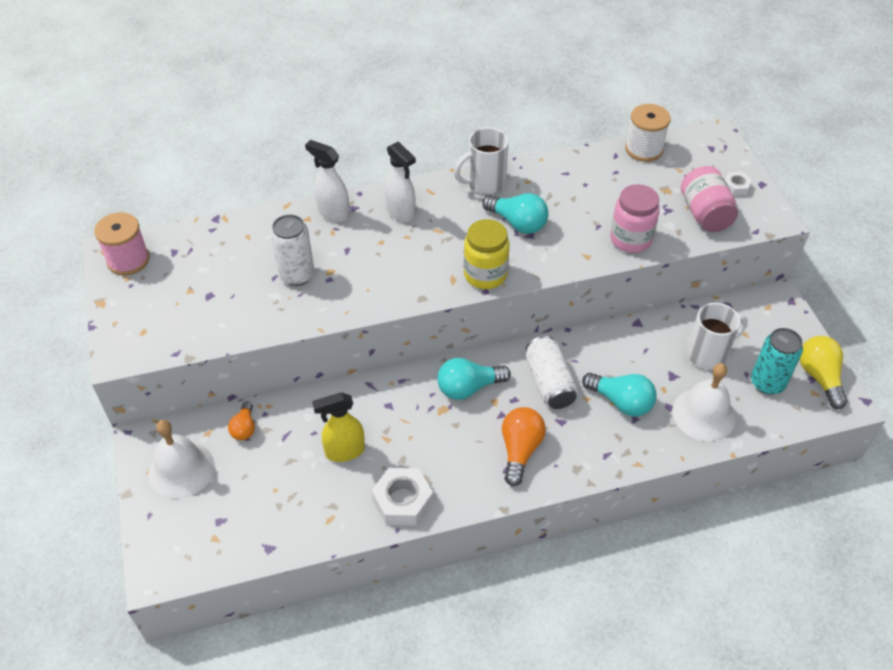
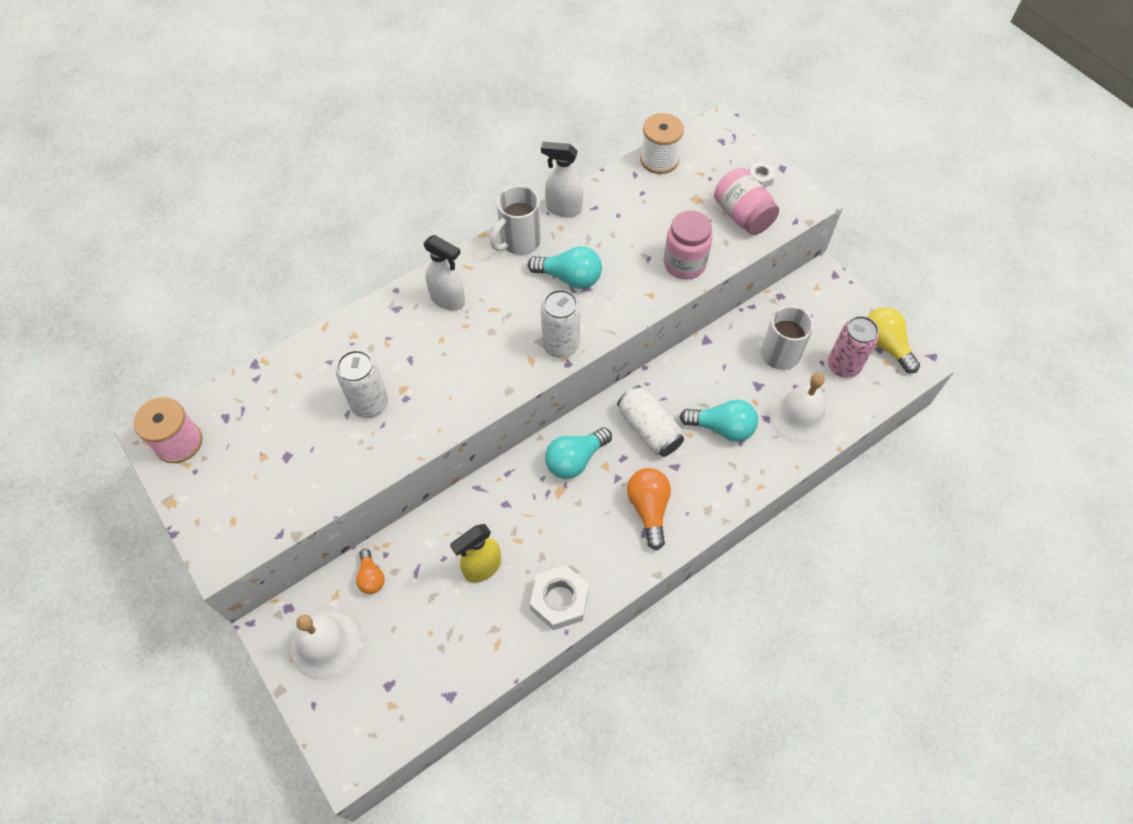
camera: 20 degrees left, 10 degrees up
white spray bottle [305,140,350,222] -> white spray bottle moved to [541,142,583,217]
yellow jar [464,219,510,289] -> white can [541,289,580,358]
turquoise can [751,328,803,395] -> pink can [828,316,879,378]

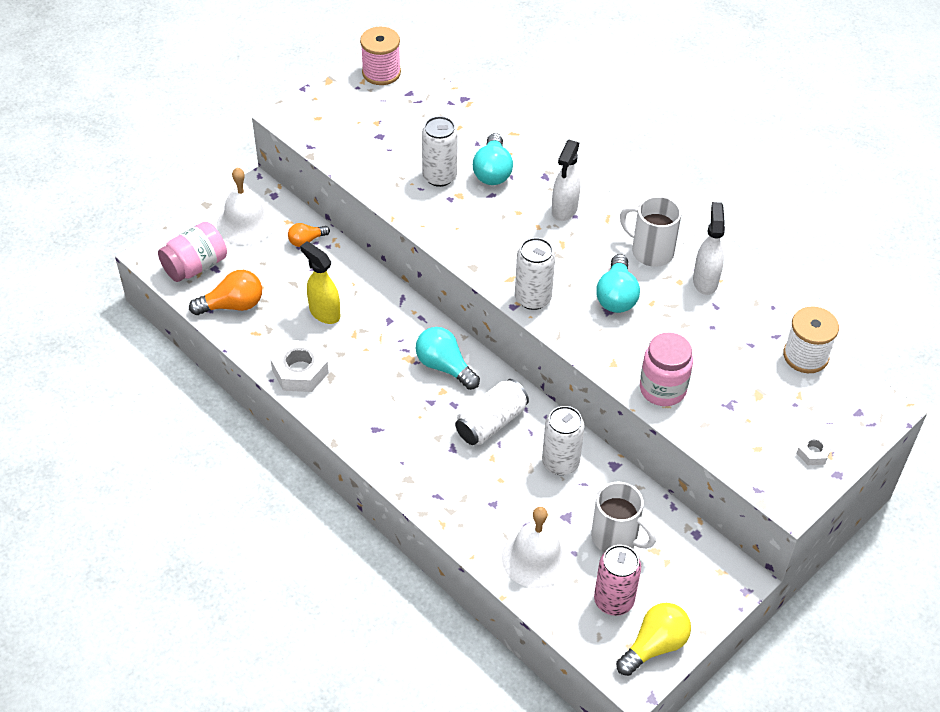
camera: 80 degrees right, 10 degrees down
orange light bulb [627,468,671,550] -> orange light bulb moved to [189,270,262,315]
turquoise light bulb [680,400,758,442] -> turquoise light bulb moved to [473,133,513,185]
pink jar [714,168,779,235] -> pink jar moved to [158,222,227,282]
none -> white can [542,406,584,475]

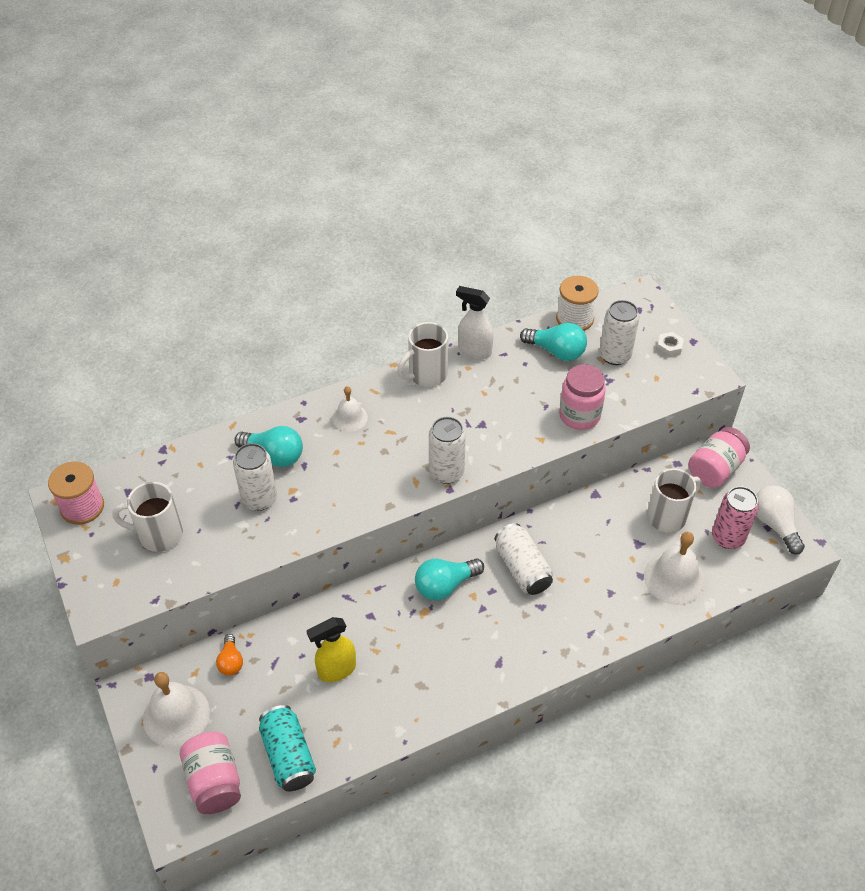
camera: 70 degrees left, 0 degrees up
orange light bulb [189,270,262,315] -> turquoise can [259,705,316,791]
white nut [270,340,329,392] -> none
white can [542,406,584,475] -> white can moved to [599,300,639,365]
white spray bottle [552,140,580,221] -> white bell [332,386,368,432]
turquoise light bulb [596,254,640,313] -> turquoise light bulb moved to [520,323,587,361]
yellow light bulb [616,603,691,676] -> white light bulb [756,485,805,554]
none -> white mug [112,482,183,552]
none -> pink jar [689,427,750,488]

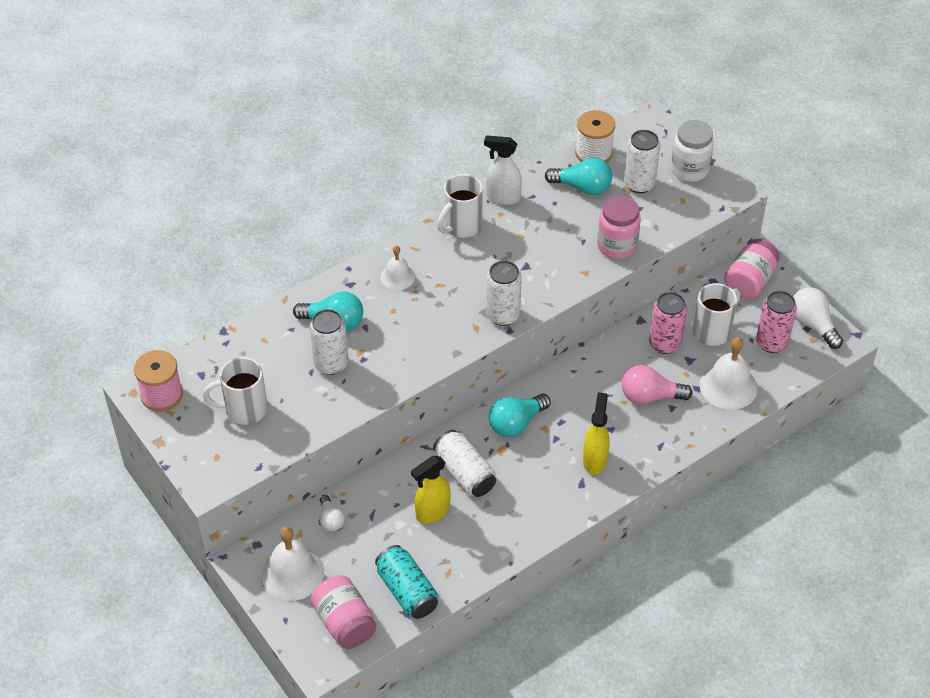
camera: 10 degrees left, 0 degrees up
orange light bulb [216,634,243,676] -> white light bulb [320,495,345,531]
white can [495,523,553,595] -> white can moved to [433,430,496,497]
white nut [657,332,684,357] -> white jar [671,120,714,182]
none -> yellow spray bottle [583,392,610,475]
none -> pink light bulb [622,365,693,404]
none -> pink can [649,292,687,354]

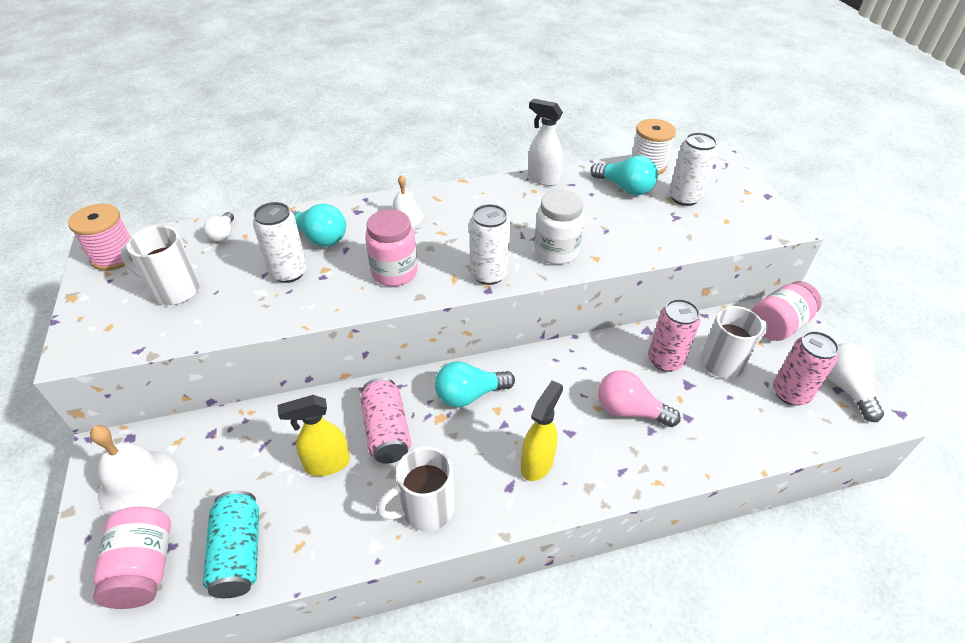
camera: 20 degrees right, 5 degrees down
white light bulb [320,495,345,531] -> white light bulb moved to [203,212,234,242]
white can [433,430,496,497] -> pink can [360,378,411,463]
white mug [437,174,483,238] -> white mug moved to [377,446,454,532]
pink jar [597,196,641,259] -> pink jar moved to [365,209,418,286]
white jar [671,120,714,182] -> white jar moved to [534,190,584,265]
white bell [700,337,758,410] -> none

